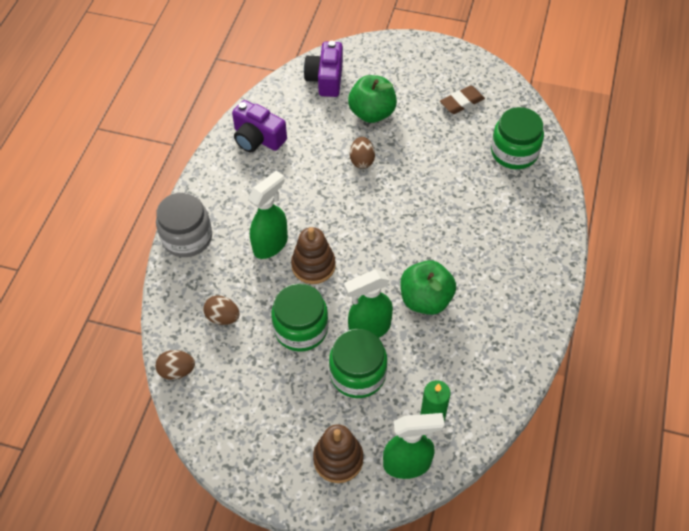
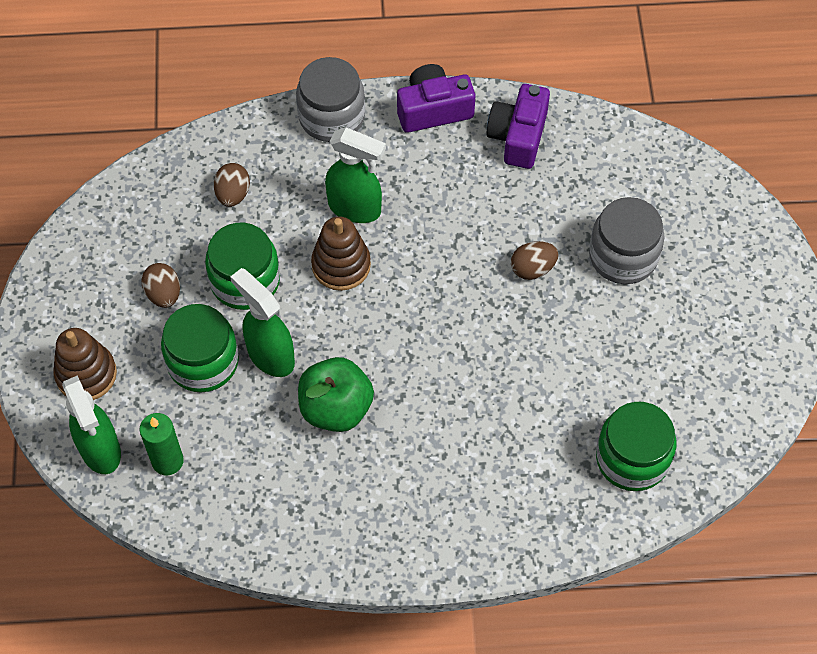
camera: 70 degrees right, 5 degrees up
brown egg [155,350,195,380] -> brown egg moved to [142,263,180,308]
purple camera [304,41,343,97] -> purple camera moved to [397,64,475,133]
green apple [348,75,397,123] -> grey jar [589,197,664,284]
brown eraser [440,86,485,114] -> none

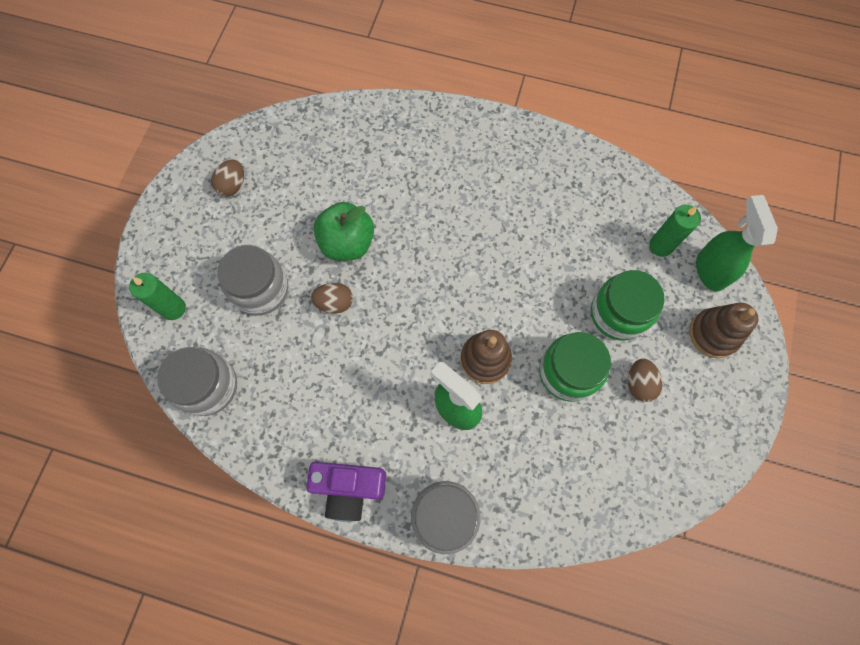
camera: 160 degrees left, 10 degrees up
brown egg [214,163,250,207] -> brown egg moved to [211,160,244,197]
green spray bottle [230,268,295,377] -> none
green apple [298,357,374,432] -> green apple moved to [314,202,374,261]
purple camera [486,84,550,169] -> none
green jar [596,402,676,491] -> none
none -> green candle [129,273,186,320]
none -> grey jar [157,347,237,416]

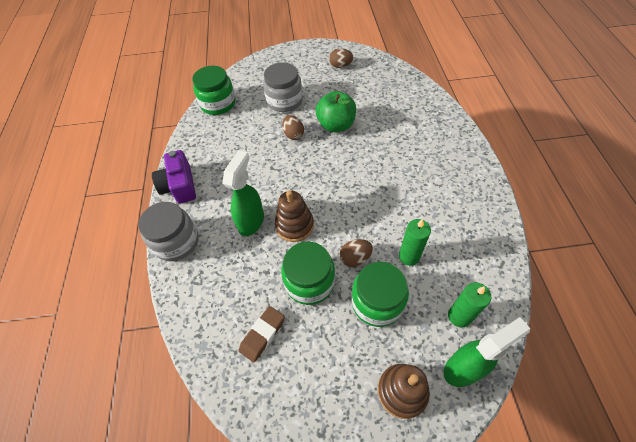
camera: 70 degrees right, 15 degrees down
green candle [129,273,186,320] -> green candle moved to [399,219,431,266]
grey jar [157,347,237,416] -> green jar [192,66,236,115]
brown egg [628,358,663,402] -> brown egg moved to [340,239,373,267]
none -> brown eraser [239,306,285,363]

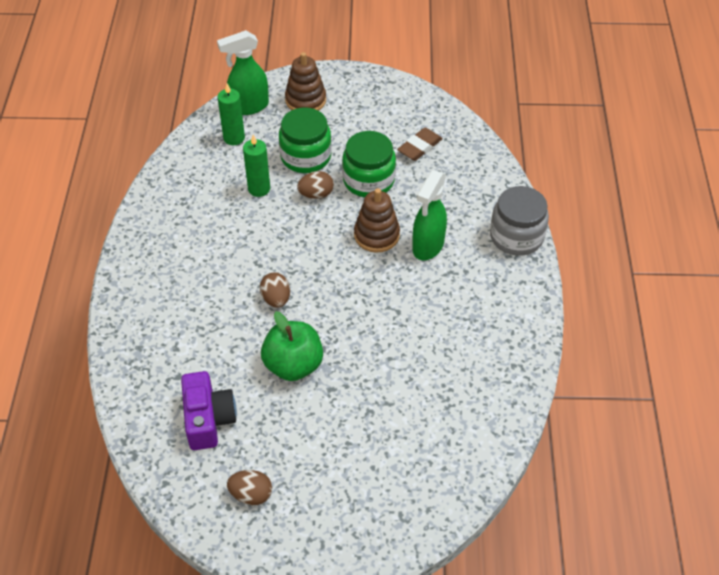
camera: 175 degrees left, 5 degrees down
purple camera [152,150,196,204] -> purple camera moved to [181,371,237,450]
green jar [192,66,236,115] -> none
grey jar [263,62,303,112] -> none
brown egg [282,115,304,140] -> brown egg moved to [260,272,290,307]

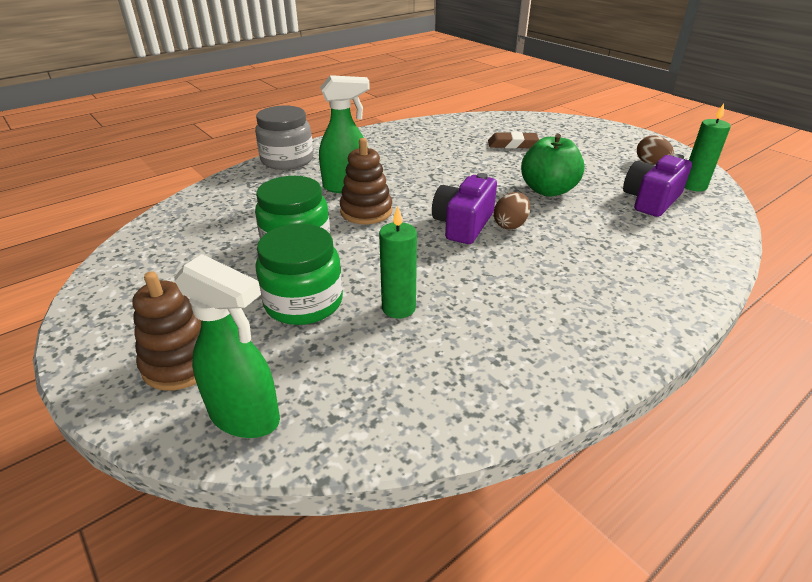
camera: 130 degrees left, 15 degrees down
green candle [217,84,245,145] -> green candle moved to [685,104,731,192]
brown egg [297,171,334,199] -> none
brown eraser [397,127,443,161] -> brown eraser moved to [488,132,539,149]
none -> purple camera [432,173,497,244]

